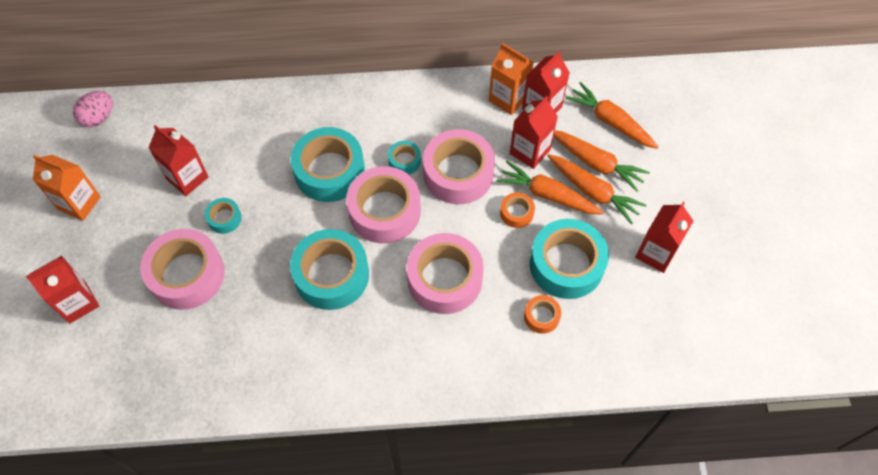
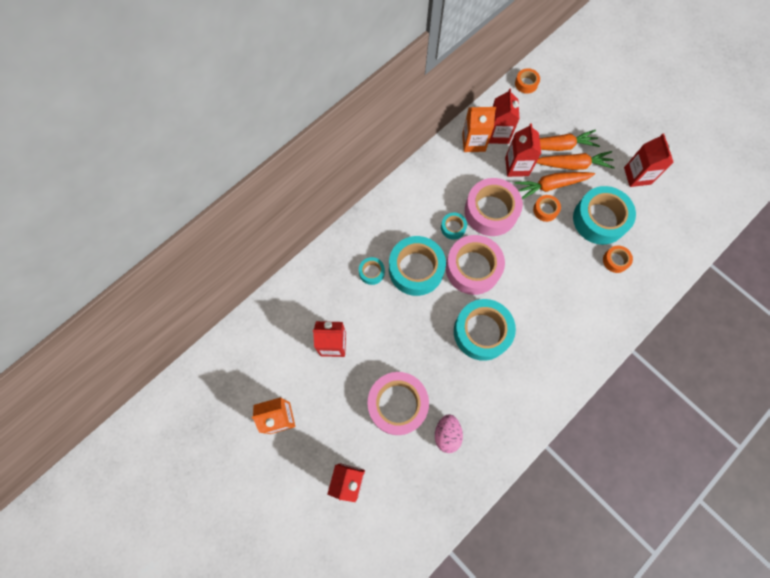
camera: 40 degrees left, 10 degrees up
pink egg [73,91,113,127] -> pink egg moved to [435,414,463,453]
turquoise tape [205,198,242,234] -> turquoise tape moved to [359,257,385,285]
pink tape [407,233,484,314] -> none
orange carrot [565,82,658,149] -> none
none -> orange tape [515,68,540,94]

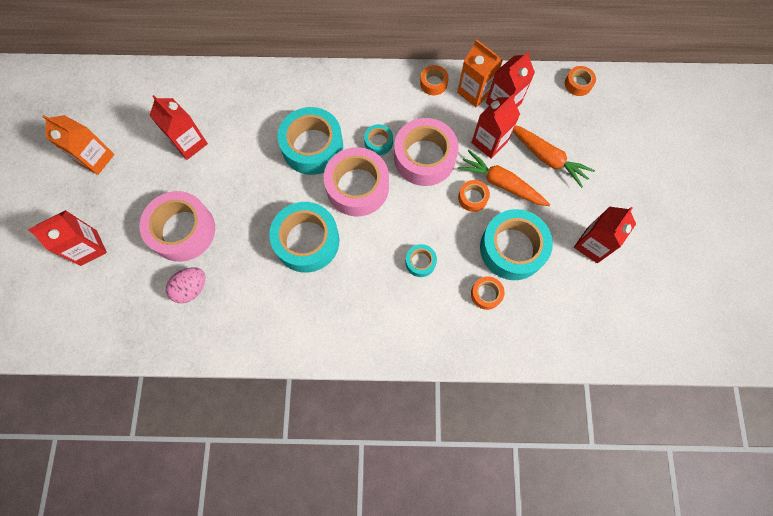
camera: 45 degrees right, 0 degrees up
turquoise tape [359,257,385,285] -> turquoise tape moved to [405,244,437,277]
orange carrot [536,151,615,170] -> none
none -> orange tape [420,65,449,95]

